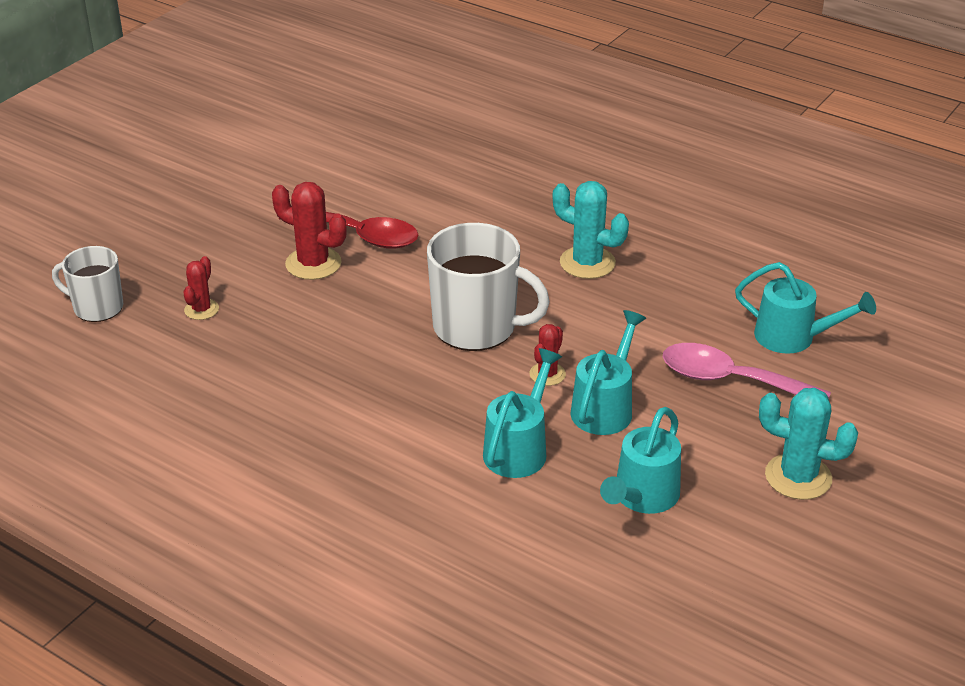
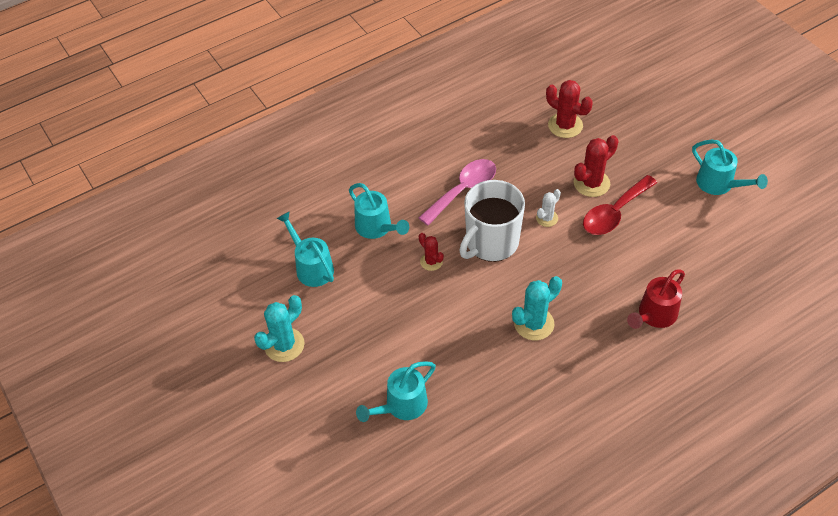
camera: 115 degrees right, 15 degrees up
white mug [52,246,123,322] -> none
red cactus [183,256,219,320] -> red cactus [546,80,593,138], size x1.68
turquoise watering can [570,310,646,435] -> turquoise watering can moved to [692,140,768,195]
pink spoon [663,343,831,399] -> pink spoon moved to [419,159,496,226]
none -> white cactus [536,189,561,227]
none -> red watering can [627,269,685,329]

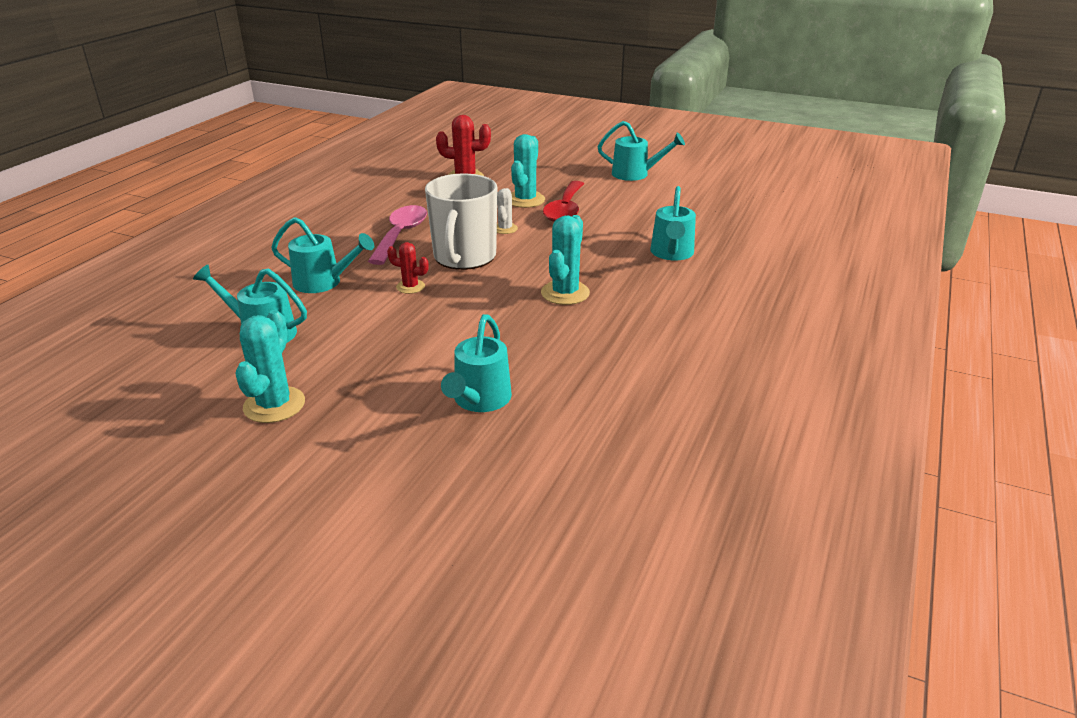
camera: 35 degrees left, 20 degrees down
red cactus [574,135,619,197] -> turquoise cactus [511,134,545,208]
red watering can [627,269,685,329] -> turquoise watering can [650,186,696,260]

